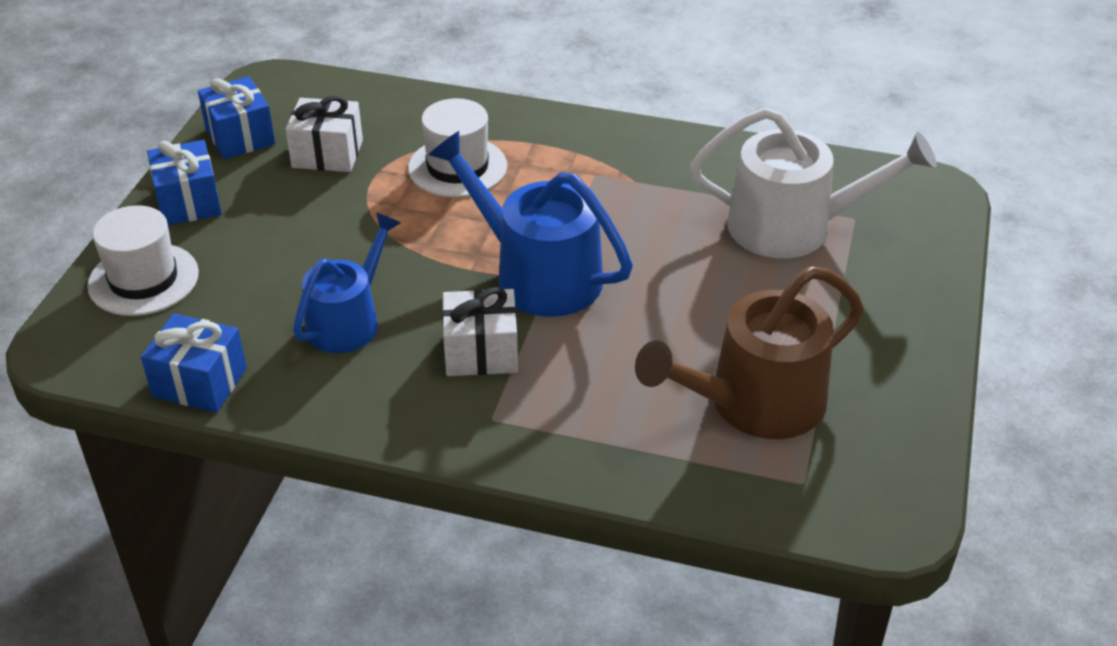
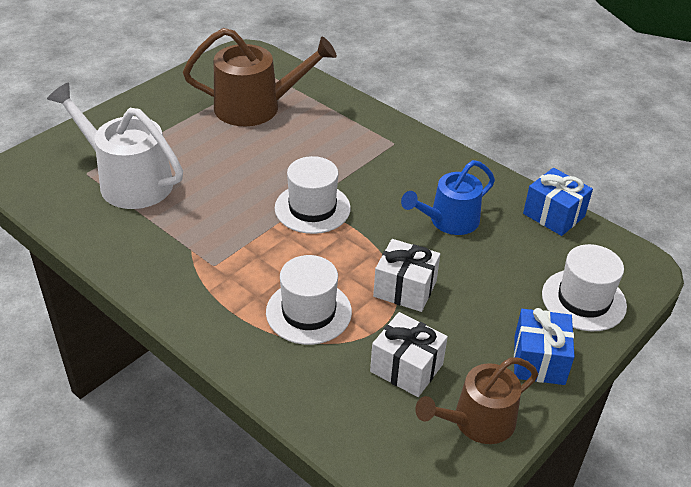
camera: 155 degrees left, 0 degrees up
blue gift [198,76,275,159] -> brown watering can [415,357,538,444]
blue watering can [428,131,633,317] -> white hat [275,156,351,234]
white gift [442,287,518,376] -> white gift moved to [373,239,440,312]

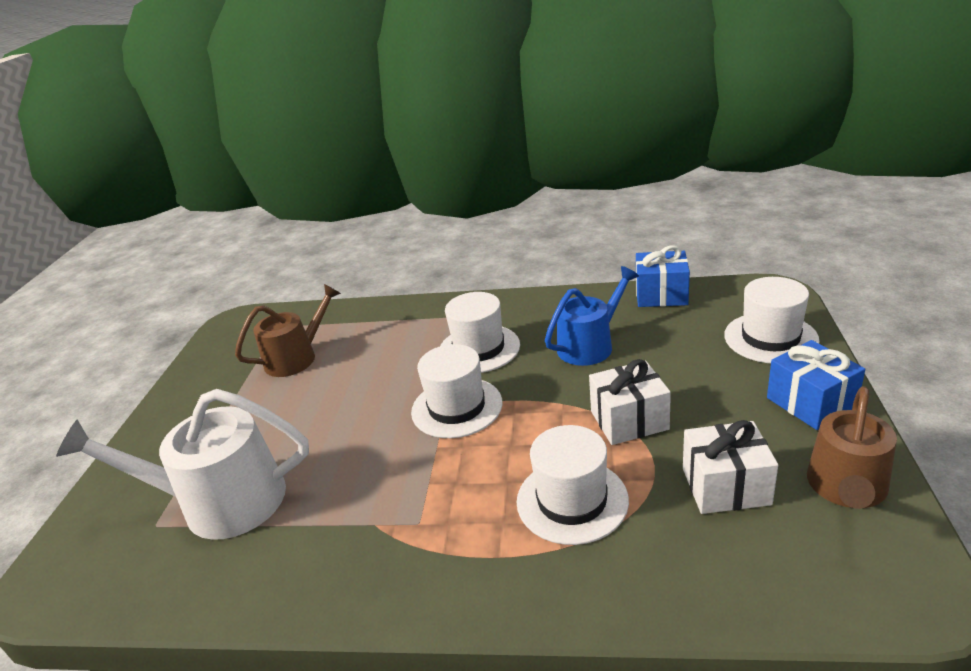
camera: 30 degrees left, 10 degrees down
brown watering can [183,28,337,126] -> brown watering can [235,284,341,377], size x0.67
blue watering can [401,160,495,235] -> blue watering can turned 150 degrees counterclockwise [545,266,639,366]
none -> white hat [440,292,520,373]

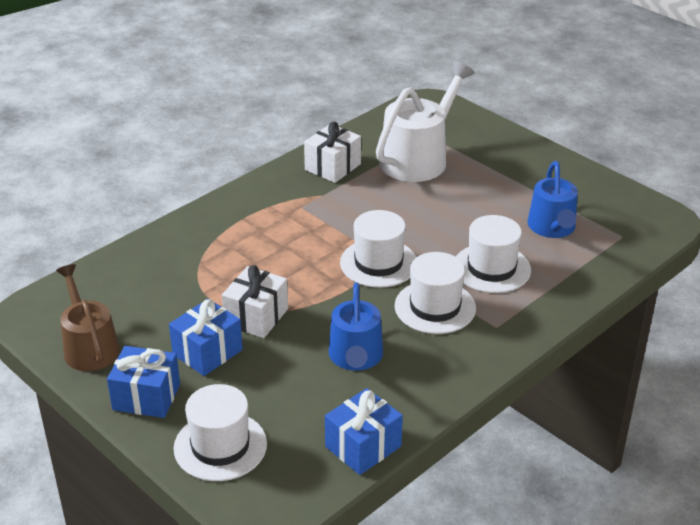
camera: 125 degrees right, 5 degrees up
brown watering can [235,284,341,377] -> blue watering can [528,161,578,238]
white hat [516,425,629,545] -> white hat moved to [456,215,531,293]
white gift [683,420,778,514] -> white gift moved to [304,122,361,183]
none -> blue gift [169,299,243,376]

